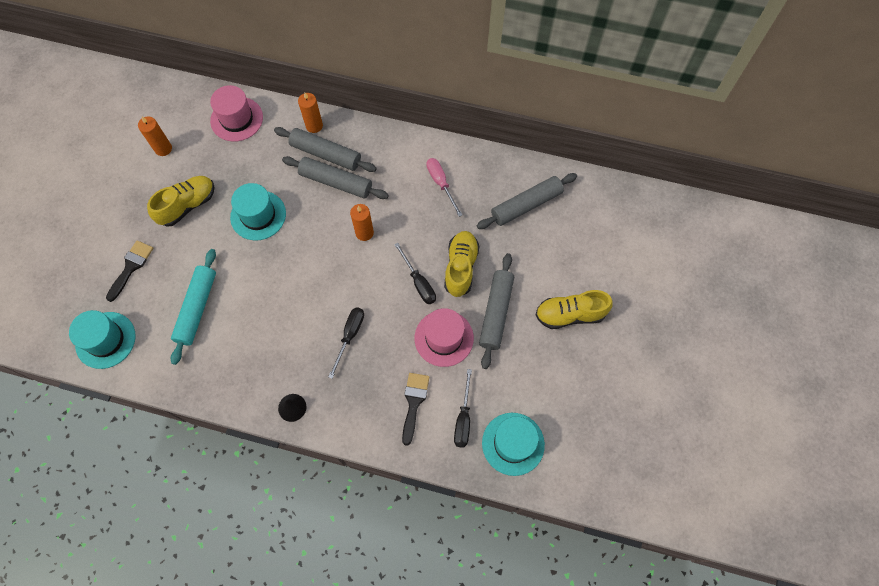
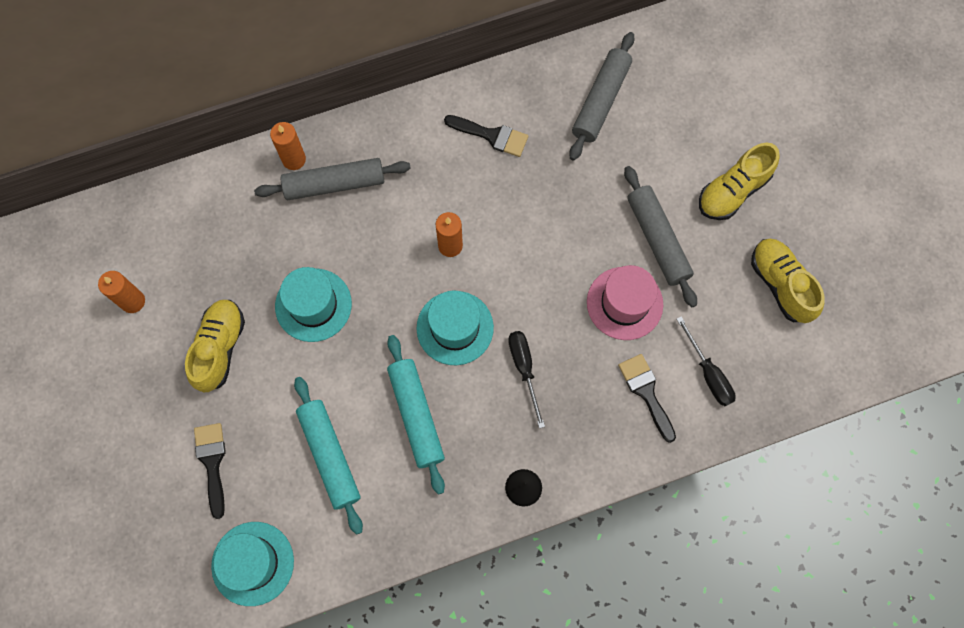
camera: 35 degrees left, 5 degrees up
pink hat [210,85,263,142] -> none
grey rolling pin [282,156,389,199] -> none
black screwdriver [394,243,436,304] -> none
pink screwdriver [426,158,462,217] -> black brush [444,115,528,157]
yellow shoe [444,231,479,297] -> yellow shoe moved to [751,239,825,323]
turquoise hat [482,413,545,476] -> turquoise hat moved to [416,291,494,365]
none -> turquoise rolling pin [387,335,445,495]

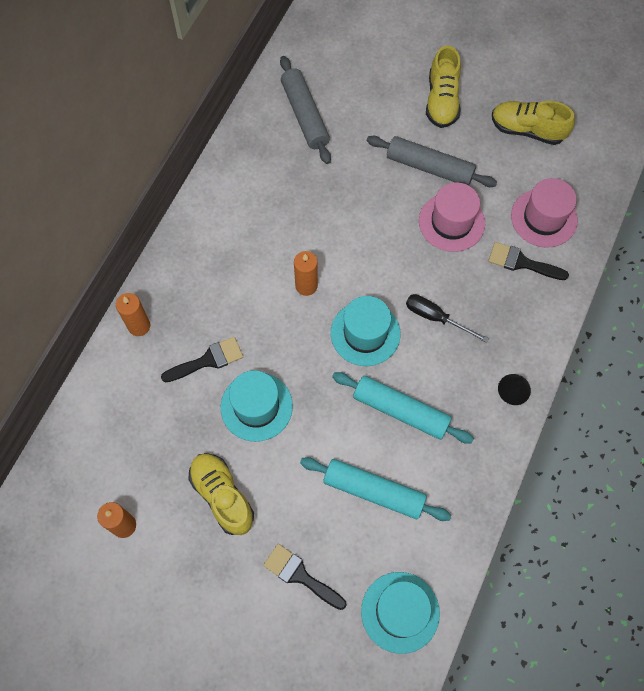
camera: 45 degrees left, 5 degrees down
grey rolling pin [254,158,411,200] -> none
black brush [444,115,528,157] -> black brush moved to [161,337,243,382]
black screwdriver [677,316,736,406] -> pink hat [511,178,578,248]

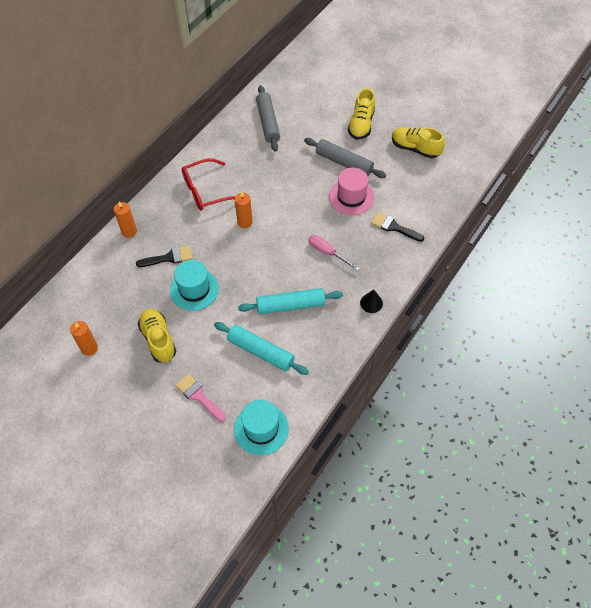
camera: 10 degrees right, 10 degrees down
black brush [263,544,347,610] -> pink brush [175,374,226,421]
turquoise hat [331,296,401,366] -> none
turquoise rolling pin [332,372,474,444] -> turquoise rolling pin turned 45 degrees counterclockwise [238,288,343,314]
black screwdriver [406,294,489,343] -> pink screwdriver [308,235,360,271]
pink hat [511,178,578,248] -> none
none -> red glasses [182,158,235,211]

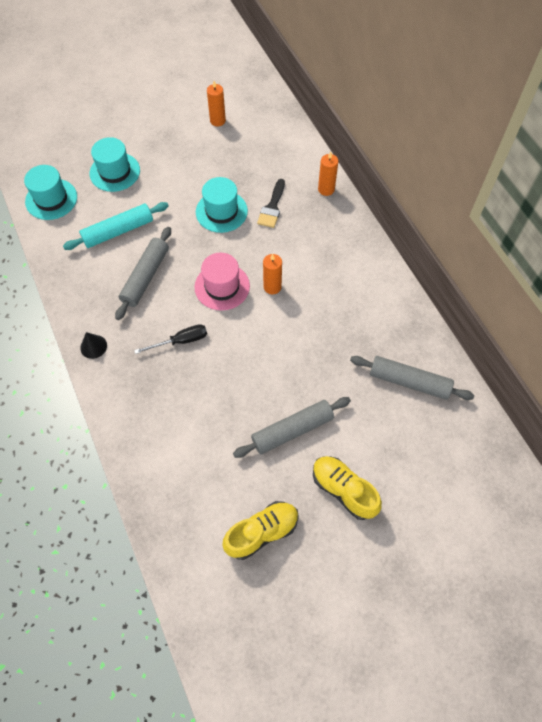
camera: 120 degrees right, 5 degrees up
yellow shoe [138,309,176,363] -> none
pink brush [175,374,226,421] -> turquoise hat [90,137,140,192]
red glasses [182,158,235,211] -> none
turquoise rolling pin [238,288,343,314] -> grey rolling pin [115,227,171,320]
pink screwdriver [308,235,360,271] -> black screwdriver [134,324,207,354]
pink hat [329,168,374,215] -> pink hat moved to [194,253,250,311]
black brush [371,212,424,242] -> none

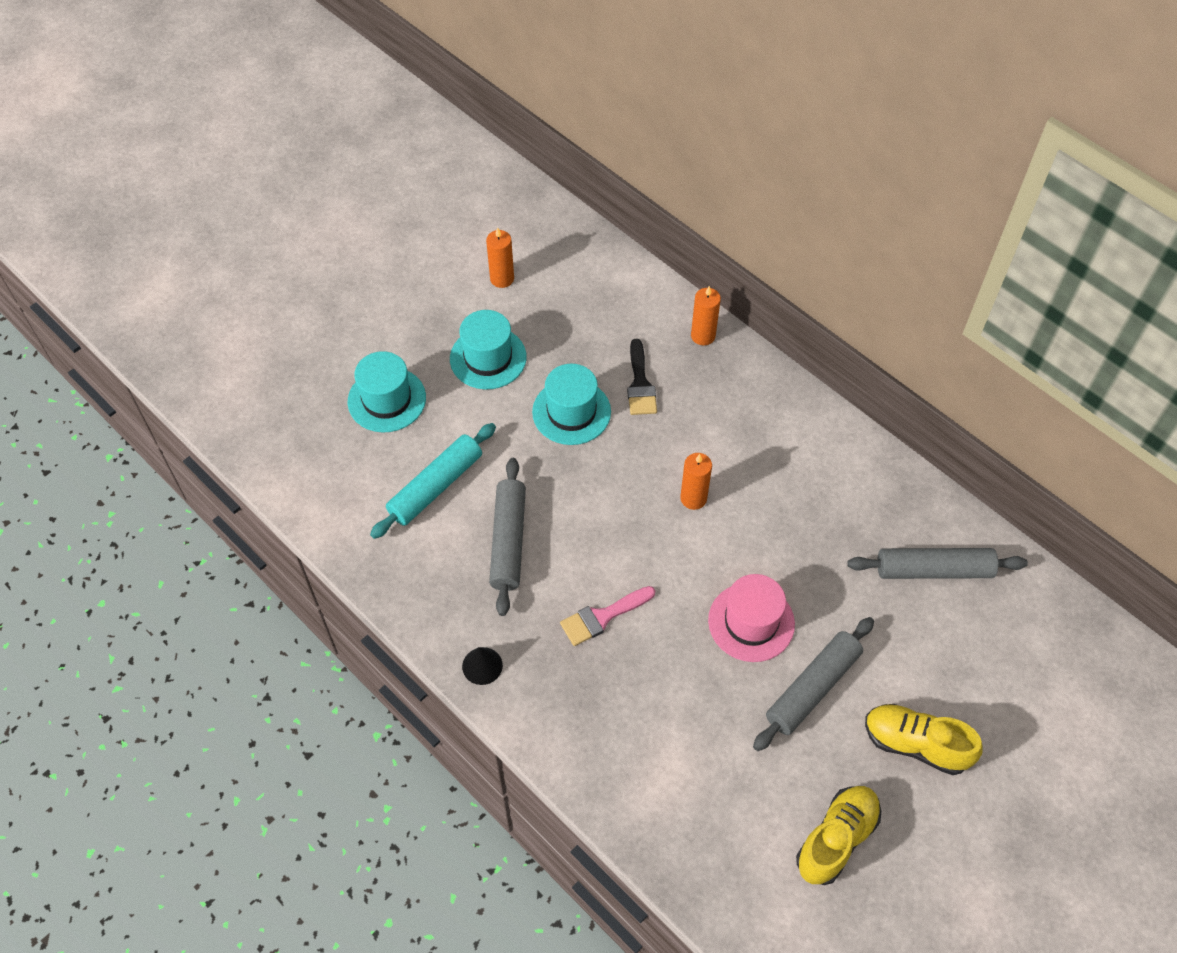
camera: 20 degrees left, 5 degrees down
turquoise hat [24,165,77,220] -> turquoise hat moved to [450,310,527,389]
black screwdriver [134,324,207,354] -> pink brush [560,586,655,646]
pink hat [194,253,250,311] -> pink hat moved to [708,574,795,662]

